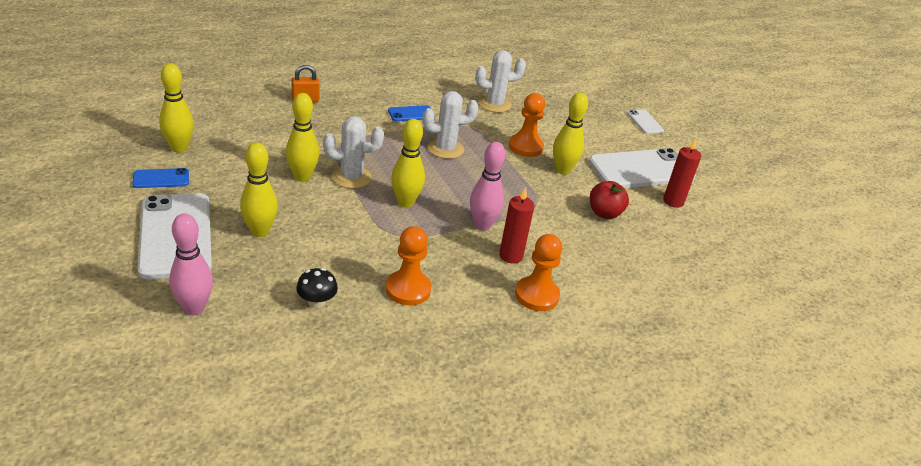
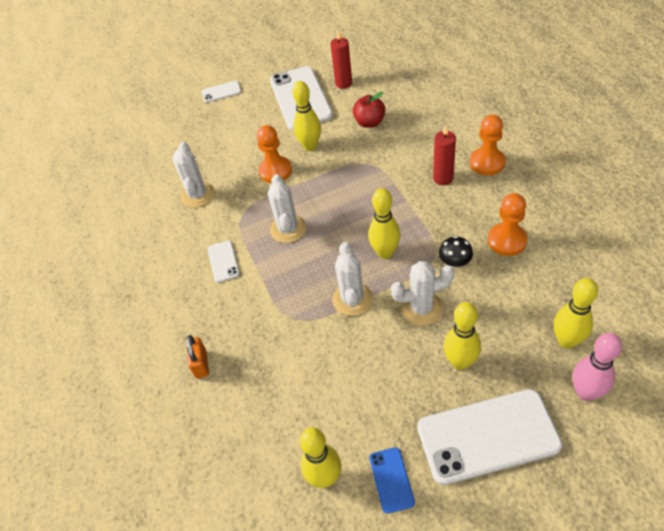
camera: 75 degrees left, 15 degrees up
yellow bowling pin [286,93,319,182] -> yellow bowling pin moved to [554,278,598,349]
black mushroom [296,268,338,308] -> black mushroom moved to [439,236,473,269]
blue phone [388,105,435,121] -> white phone [208,240,240,283]
pink bowling pin [470,142,506,231] -> none
none -> white cactus [391,261,454,326]

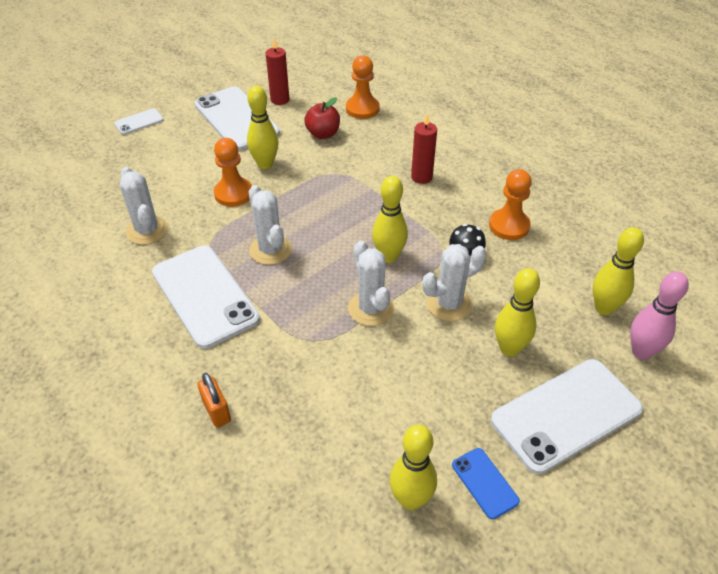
camera: 25 degrees left, 5 degrees down
white phone [208,240,240,283] -> white phone [152,245,260,349], size x2.18
orange pawn [470,115,506,175] -> orange pawn moved to [346,55,379,119]

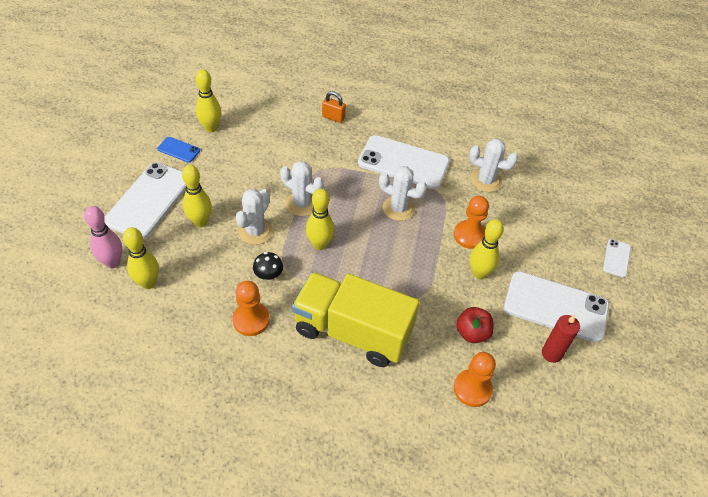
camera: 140 degrees right, 5 degrees up
red candle [411,113,437,184] -> yellow truck [292,272,419,367]

